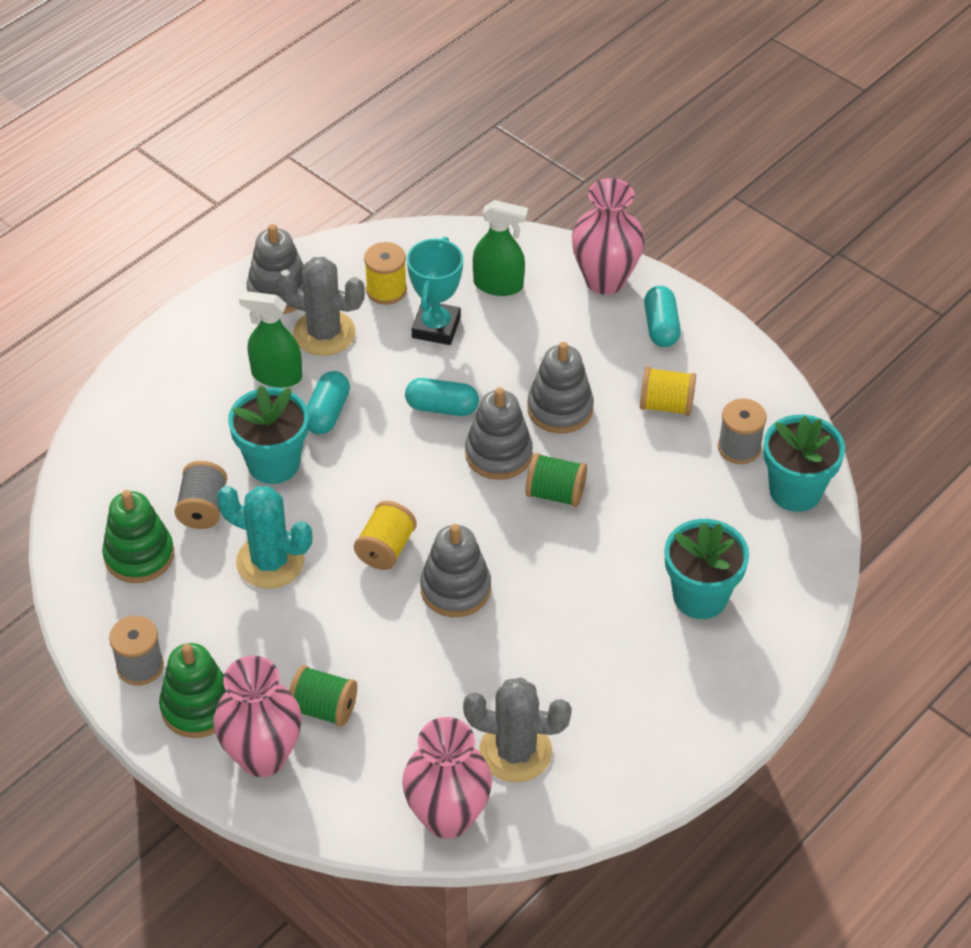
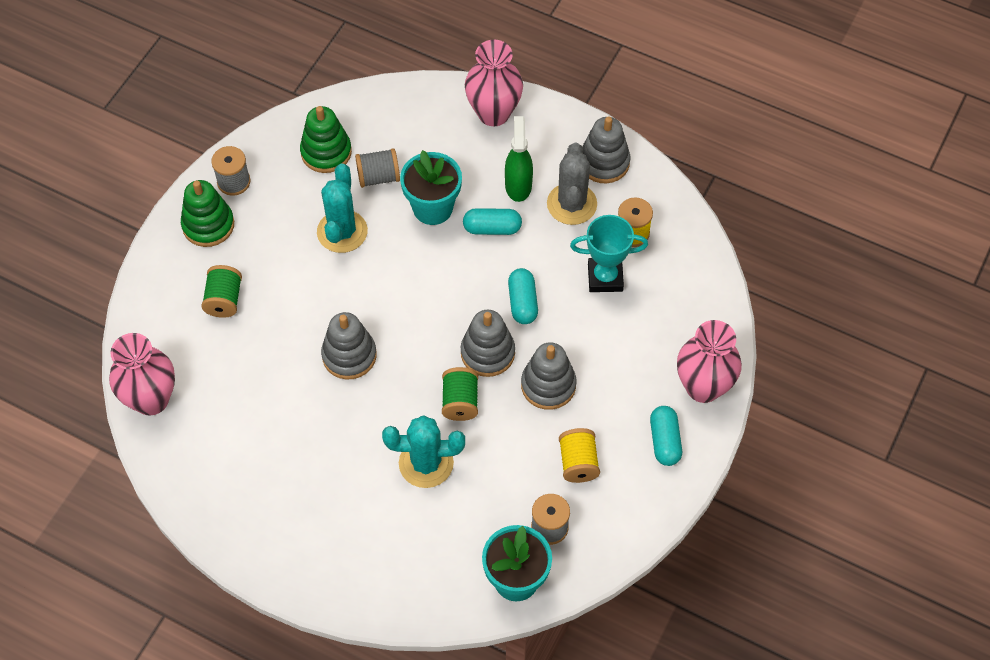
camera: 75 degrees right, 10 degrees up
pink vase [213,656,301,777] -> pink vase moved to [465,40,523,126]
yellow spool [354,501,417,570] -> none
grey cactus [463,678,572,783] -> none
green spray bottle [473,200,528,296] -> none
turquoise capsule [644,286,681,347] -> turquoise capsule turned 75 degrees counterclockwise [650,406,682,466]
turquoise flower pot [665,519,749,619] -> none
none -> turquoise cactus [382,415,465,488]

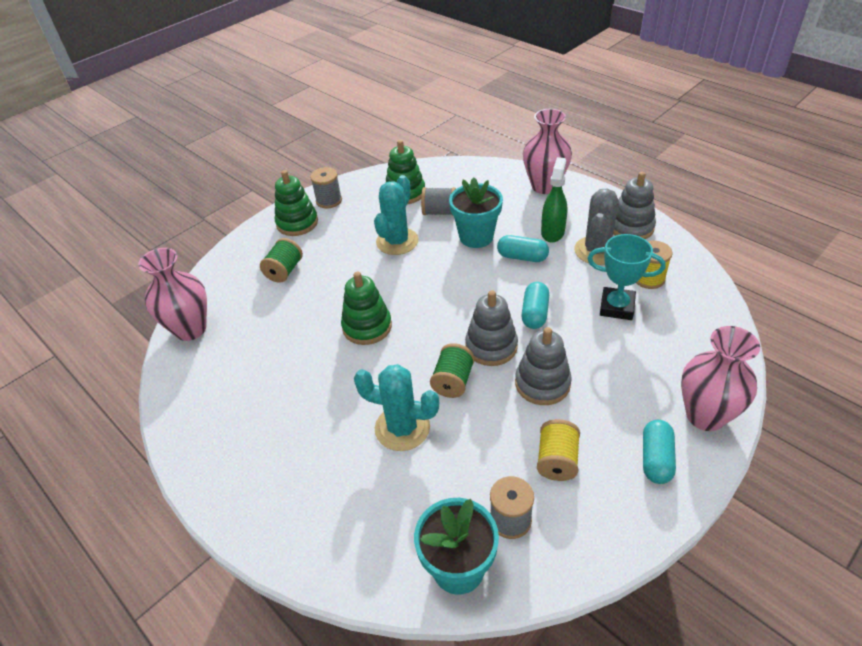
camera: 20 degrees right, 15 degrees down
grey stacking toy [321,312,377,380] -> green stacking toy [341,271,392,345]

